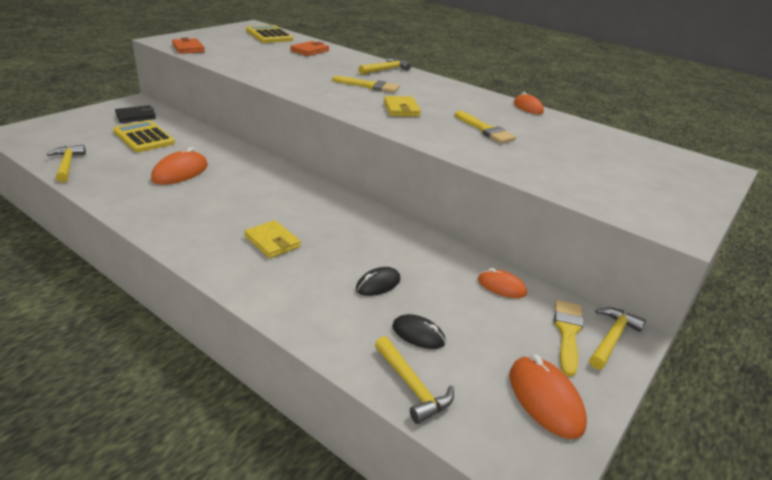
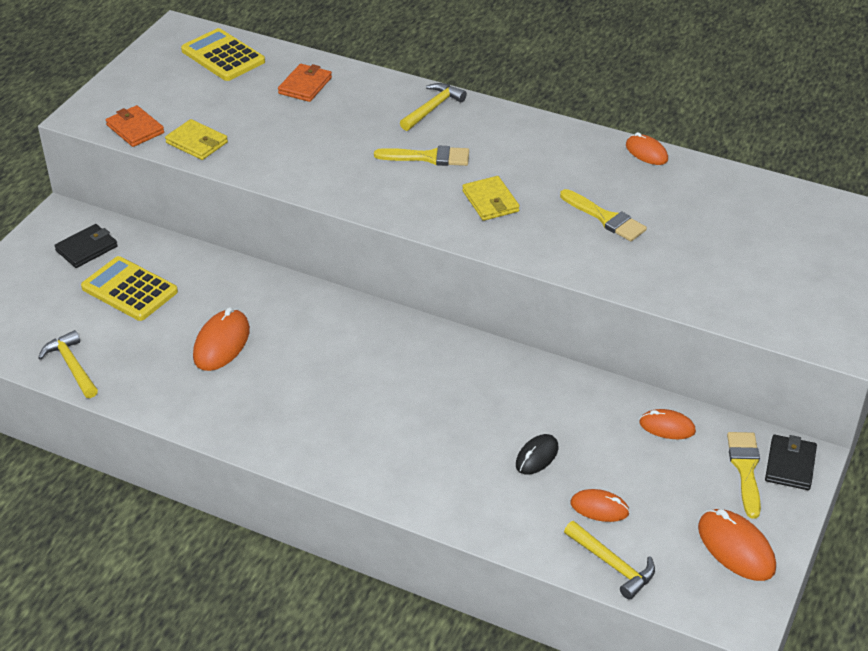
camera: 10 degrees left, 10 degrees up
yellow wallet [244,220,301,258] -> yellow wallet moved to [165,119,228,160]
black mouse [392,314,446,349] -> orange mouse [571,489,630,522]
yellow hammer [589,307,646,370] -> black wallet [765,435,817,490]

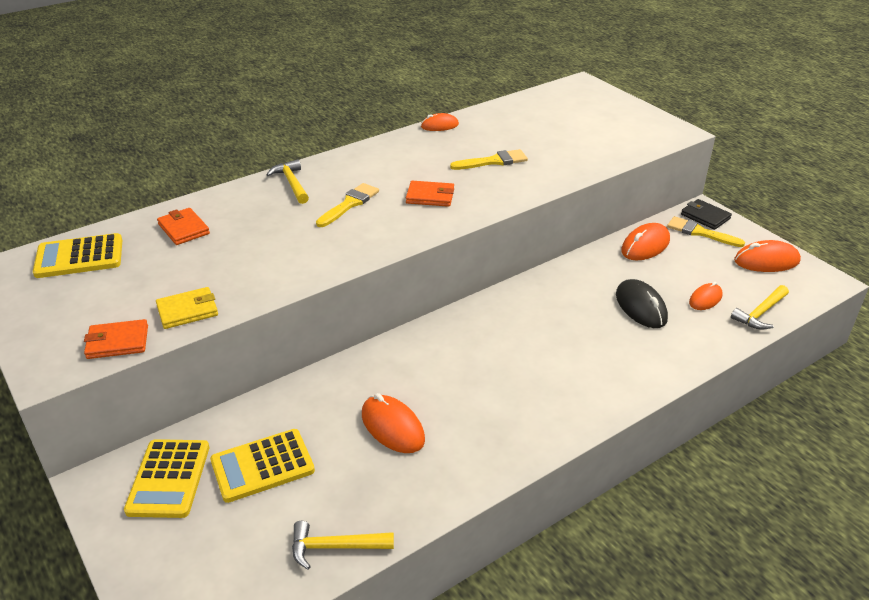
camera: 60 degrees left, 5 degrees down
black wallet [54,224,118,268] -> yellow calculator [124,439,209,518]
yellow wallet [462,176,520,221] -> orange wallet [406,181,454,207]
black mouse [516,434,558,475] -> black mouse [616,279,668,328], size x1.57
yellow hammer [564,521,655,600] -> yellow hammer turned 150 degrees clockwise [731,285,789,330]
orange mouse [639,409,696,439] -> orange mouse [621,223,670,260], size x1.57

